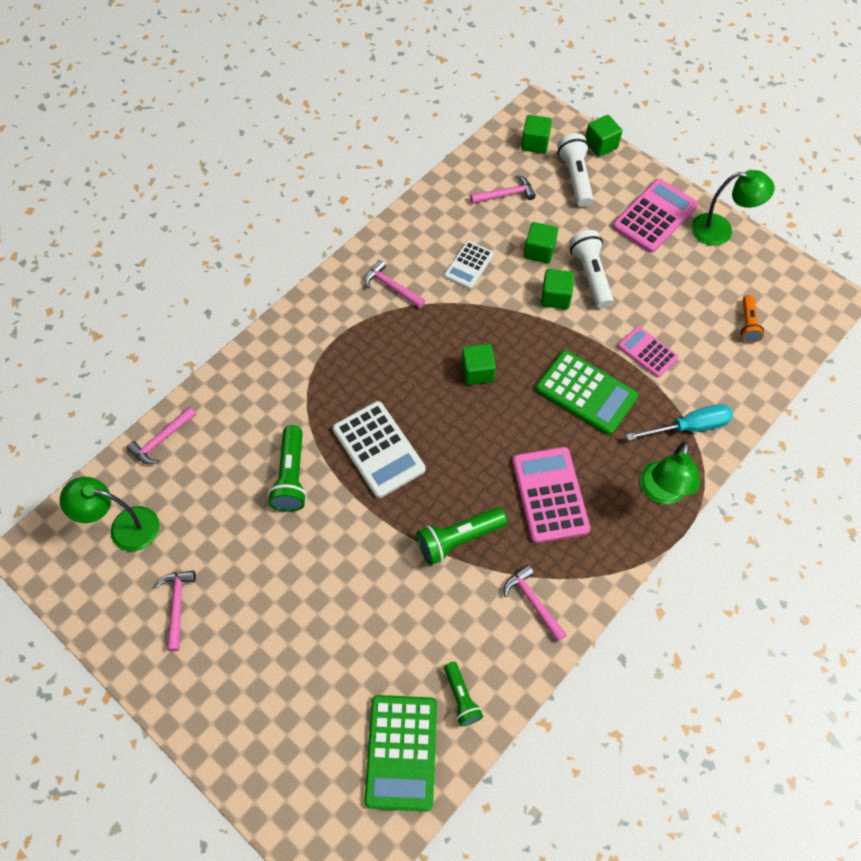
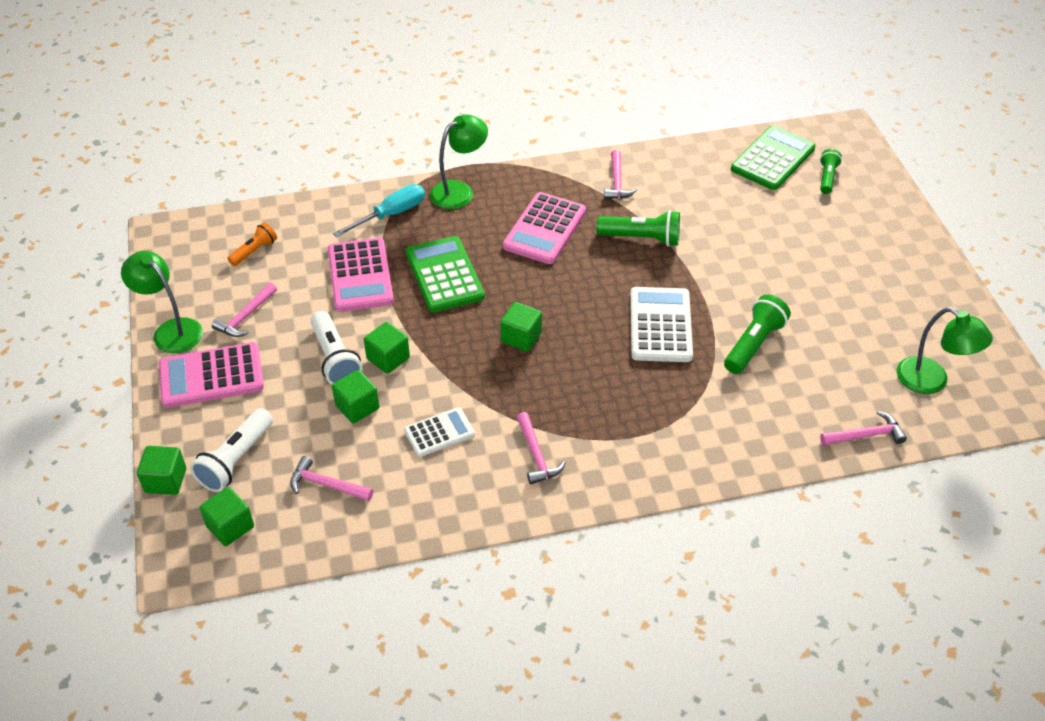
camera: 145 degrees left, 15 degrees down
pink hammer [155,571,196,651] -> pink hammer moved to [212,282,277,337]
green flashlight [444,662,483,726] -> green flashlight moved to [820,149,842,194]
white flashlight [569,230,614,308] -> white flashlight turned 45 degrees counterclockwise [310,311,362,385]
pink calculator [618,326,678,377] -> pink calculator [328,238,394,312], size x1.65
turquoise screwdriver [626,404,733,441] -> turquoise screwdriver turned 120 degrees clockwise [333,184,425,237]

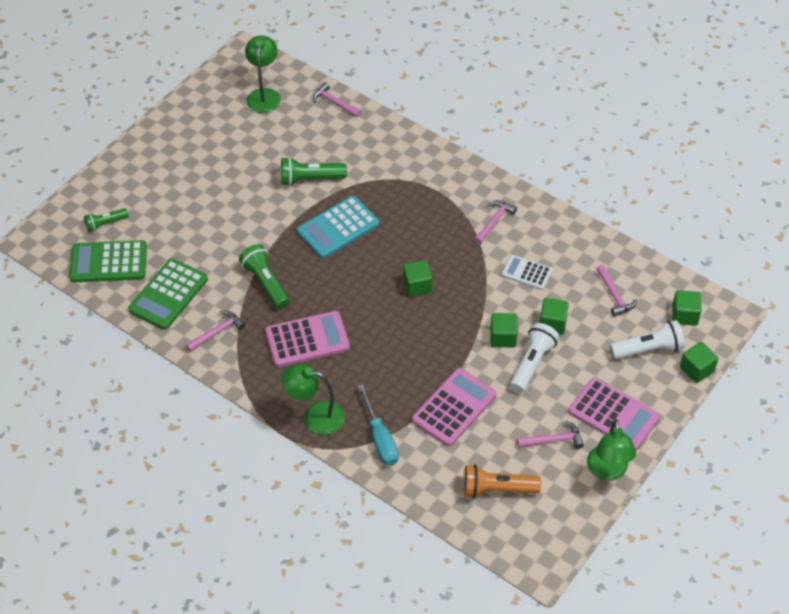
camera: 130 degrees left, 5 degrees up
orange flashlight [227,222,277,266] -> orange flashlight [463,464,541,498], size x1.58
turquoise screwdriver [333,184,425,237] -> turquoise screwdriver turned 120 degrees counterclockwise [358,384,399,466]
green calculator [406,236,485,312] -> green calculator moved to [128,258,208,330]
white calculator [630,287,693,362] -> turquoise calculator [297,196,379,258]

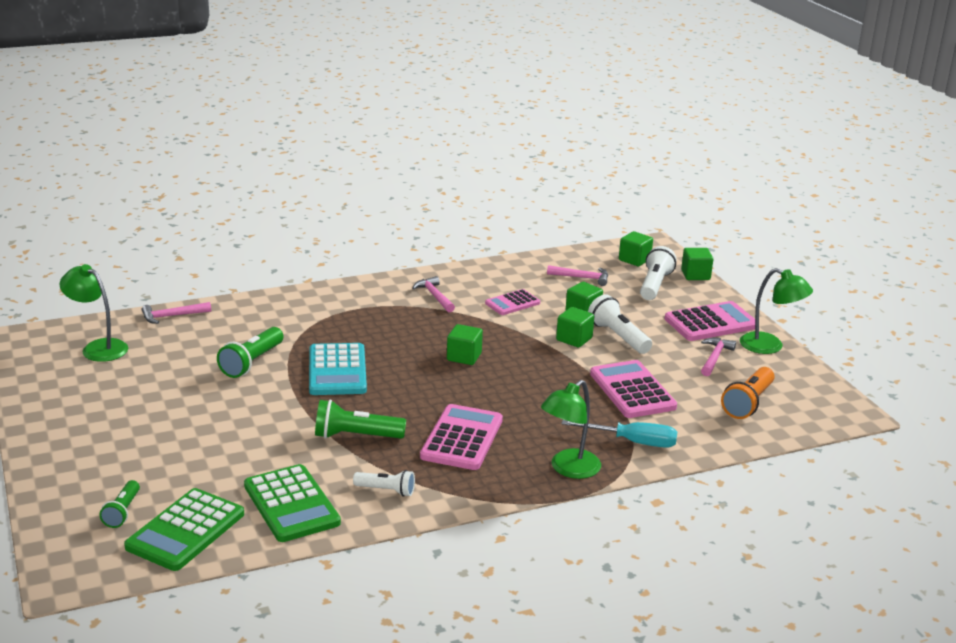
camera: 60 degrees left, 25 degrees down
pink hammer [186,310,245,352] -> white flashlight [353,470,415,497]
white calculator [502,255,553,290] -> pink calculator [485,289,540,315]

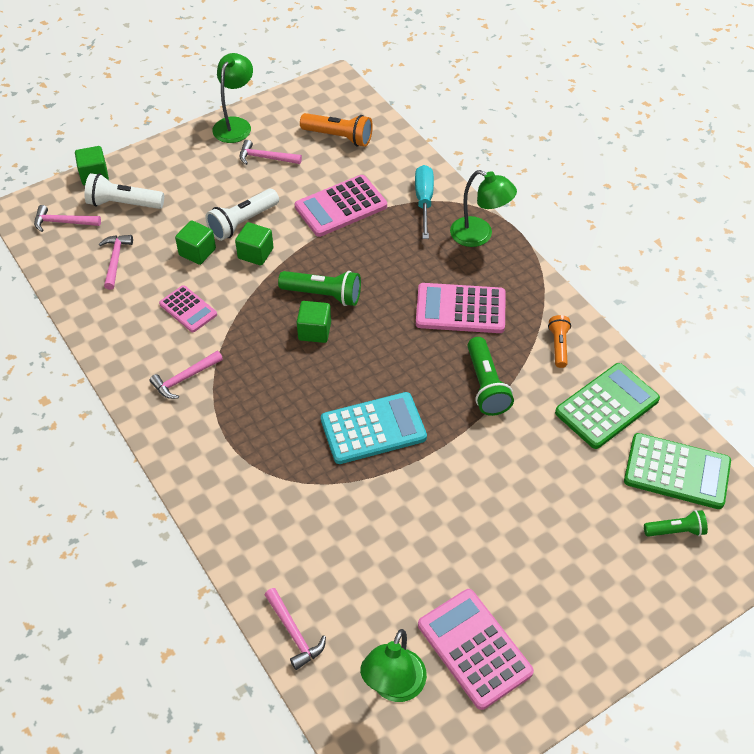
camera: 100 degrees left, 25 degrees up
green flashlight [217,327,283,378] -> green flashlight moved to [278,271,361,306]
white flashlight [353,470,415,497] -> orange flashlight [548,315,571,368]
green cube [619,231,653,266] -> pink hammer [34,205,101,232]
pink calculator [665,301,755,341] -> pink calculator moved to [418,589,534,710]

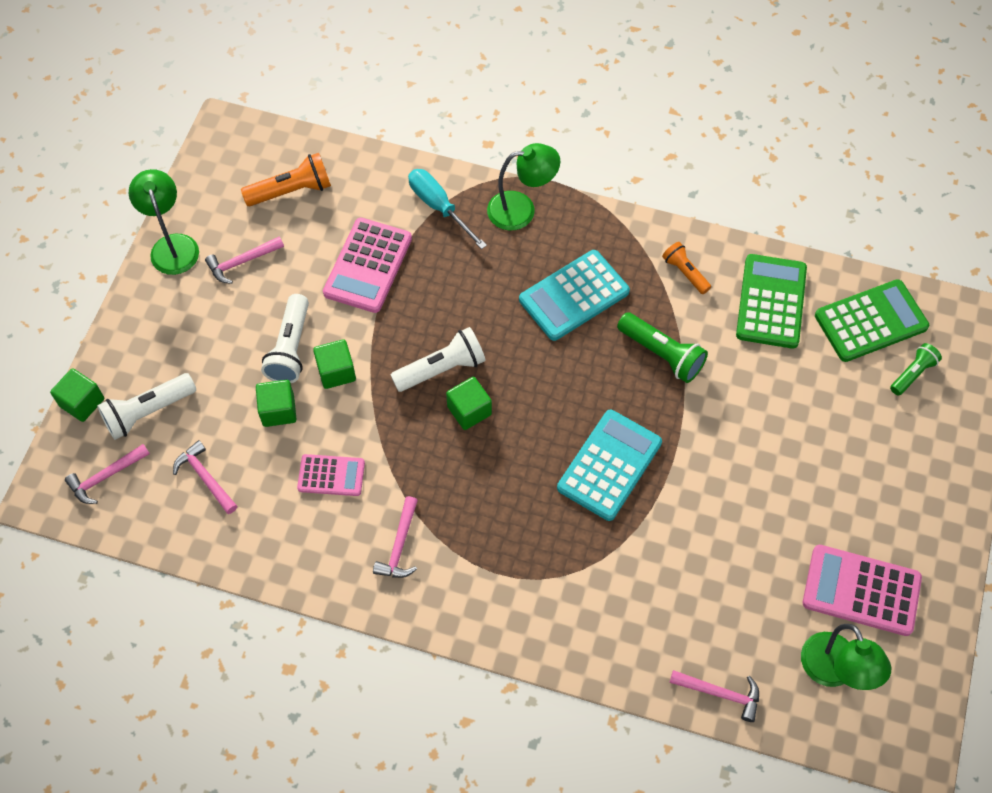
camera: 40 degrees left, 10 degrees up
green flashlight [278,271,361,306] -> white flashlight [390,327,486,392]
pink calculator [416,283,506,333] -> turquoise calculator [519,250,630,341]

